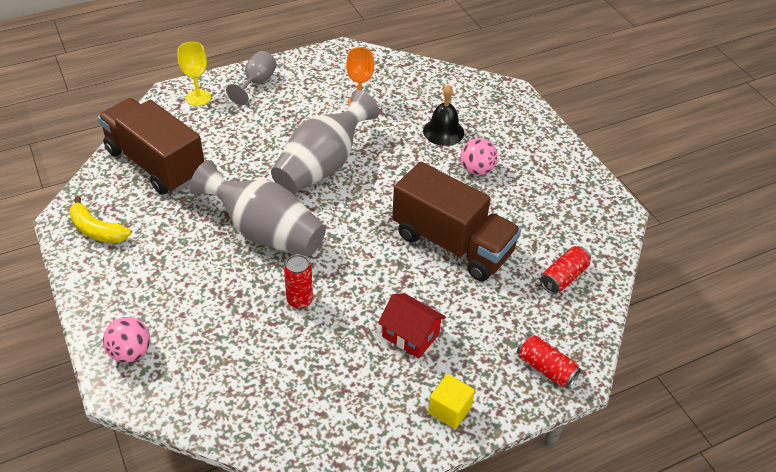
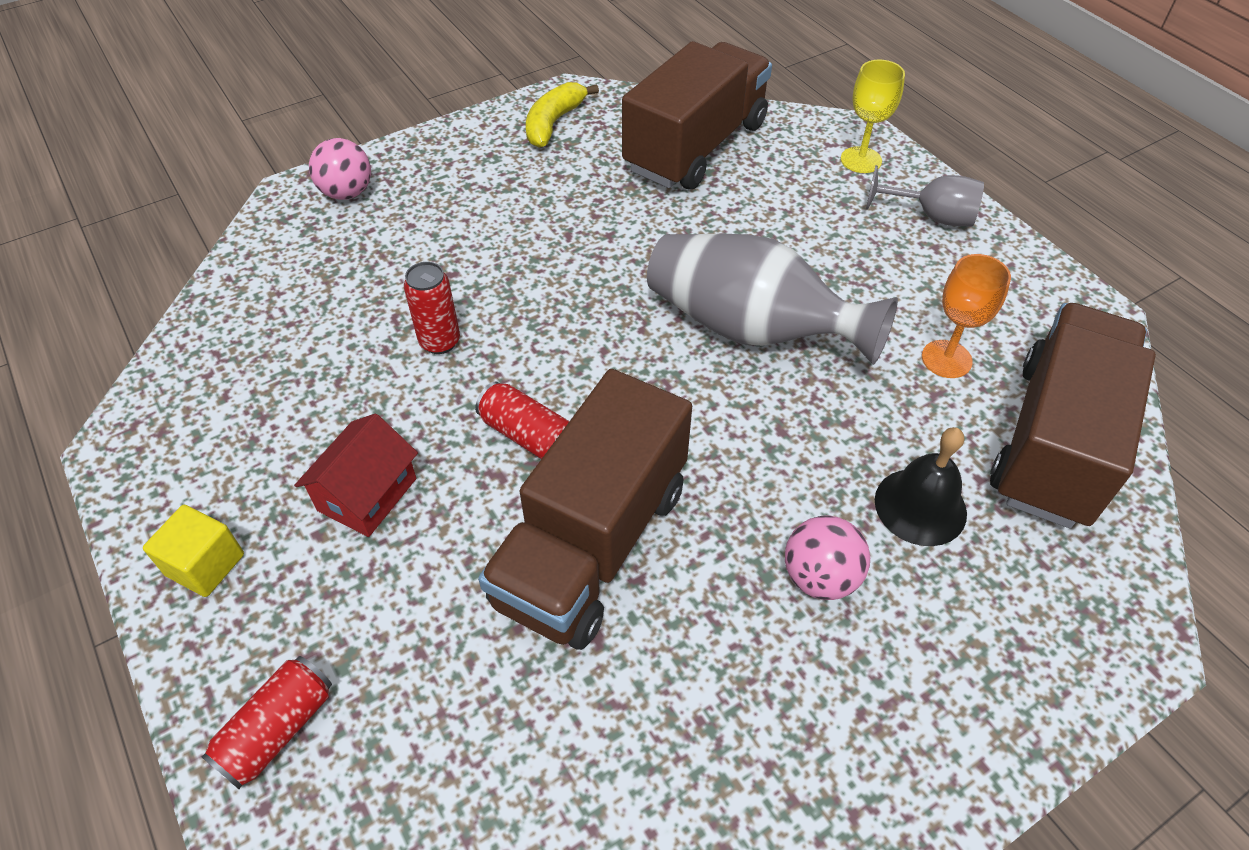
camera: 85 degrees right, 5 degrees up
grey vase [190,160,326,257] -> none
red can [540,246,591,294] -> red can moved to [475,382,569,459]
none -> brown truck [990,303,1156,528]

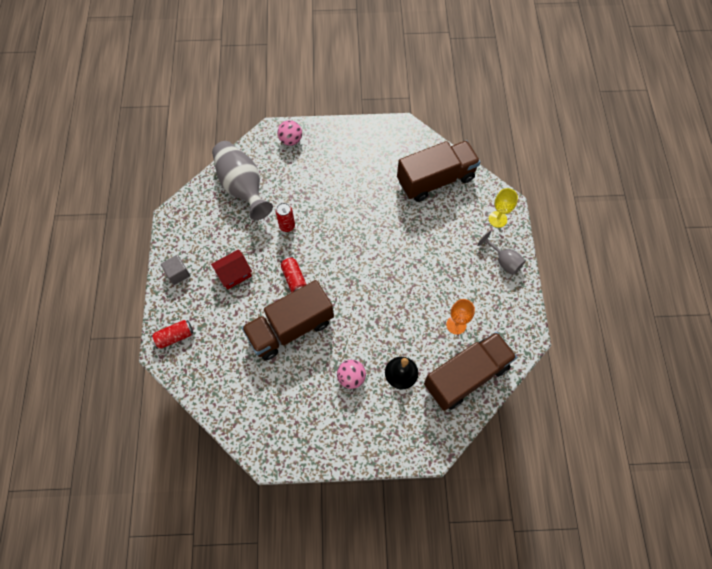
camera: 30 degrees right, 15 degrees up
yellow cube [143,505,244,597] -> grey cube [161,255,190,285]
yellow banana [526,82,599,148] -> none
grey vase [647,234,898,365] -> grey vase moved to [212,141,273,220]

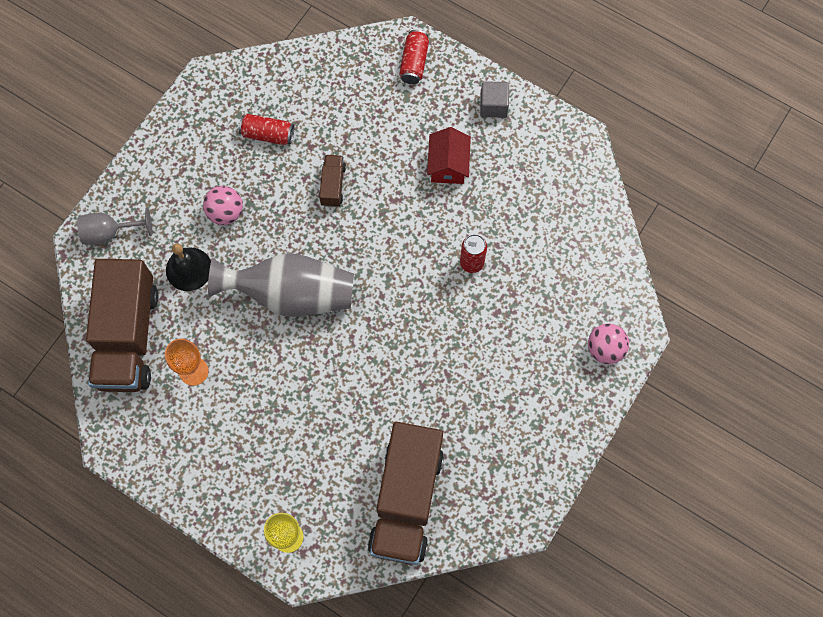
camera: 125 degrees right, 5 degrees up
grey vase [212,141,273,220] -> grey vase moved to [208,253,354,317]
brown truck [242,280,334,361] -> brown truck [319,155,346,207], size x0.43
red can [280,256,307,292] -> red can moved to [239,114,294,145]
grey goblet [477,231,526,275] -> grey goblet moved to [77,208,152,245]

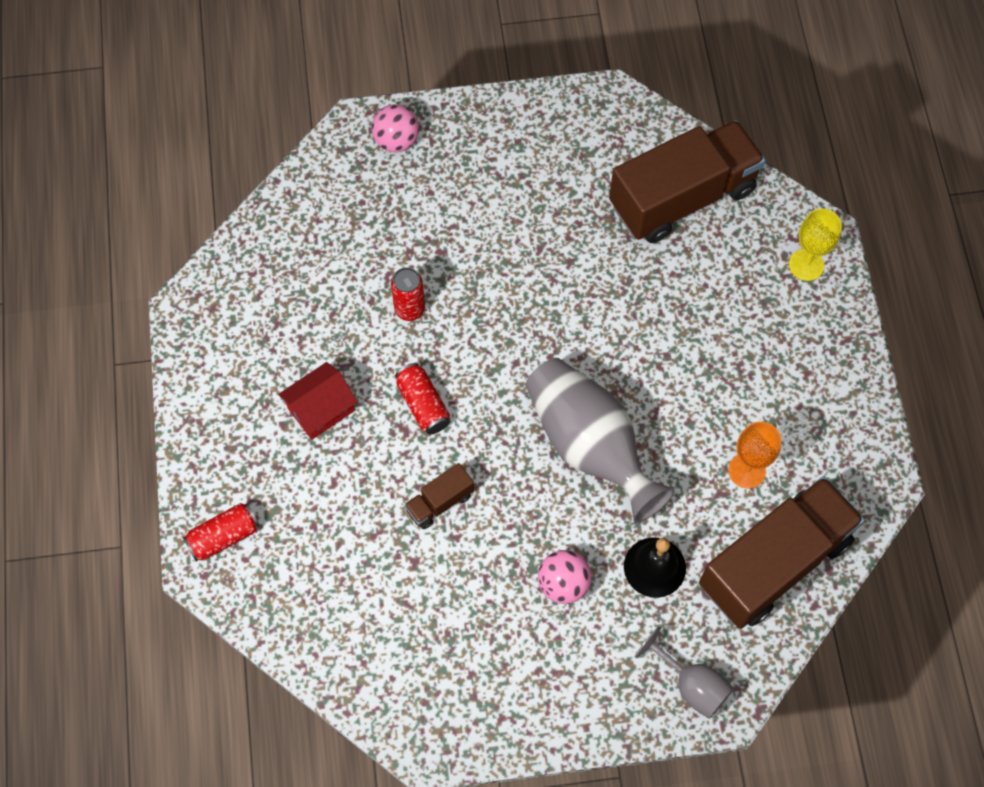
camera: 130 degrees left, 5 degrees down
red can [239,114,294,145] -> red can moved to [395,363,450,434]
grey cube [480,81,509,118] -> none

